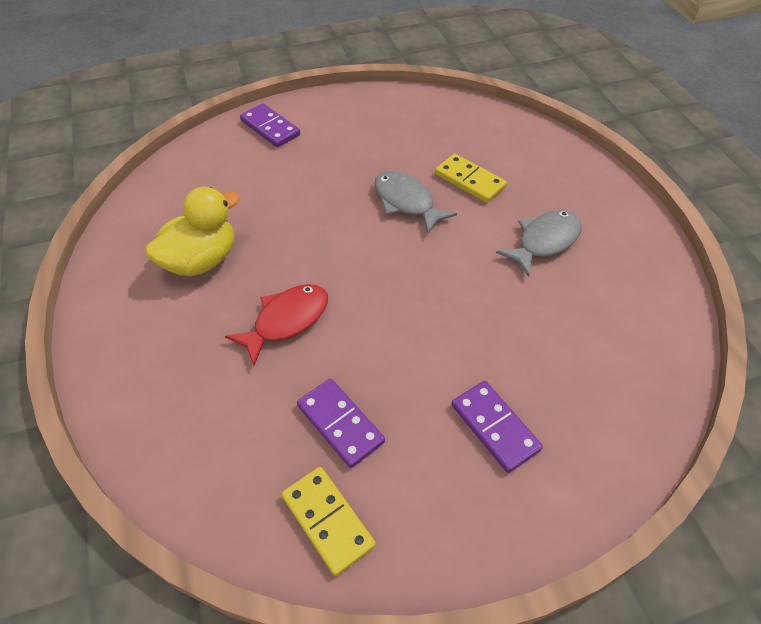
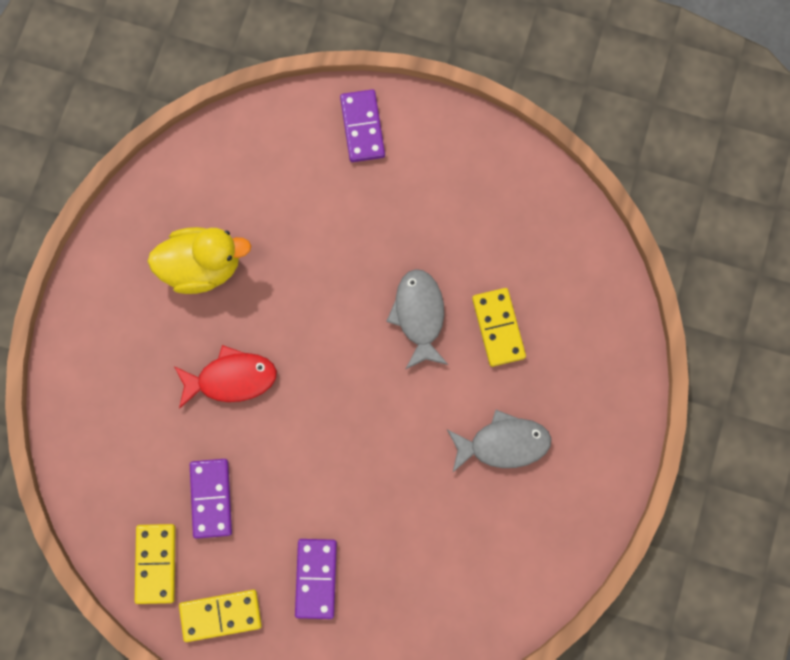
camera: 35 degrees right, 25 degrees up
none -> yellow domino [179,590,262,642]

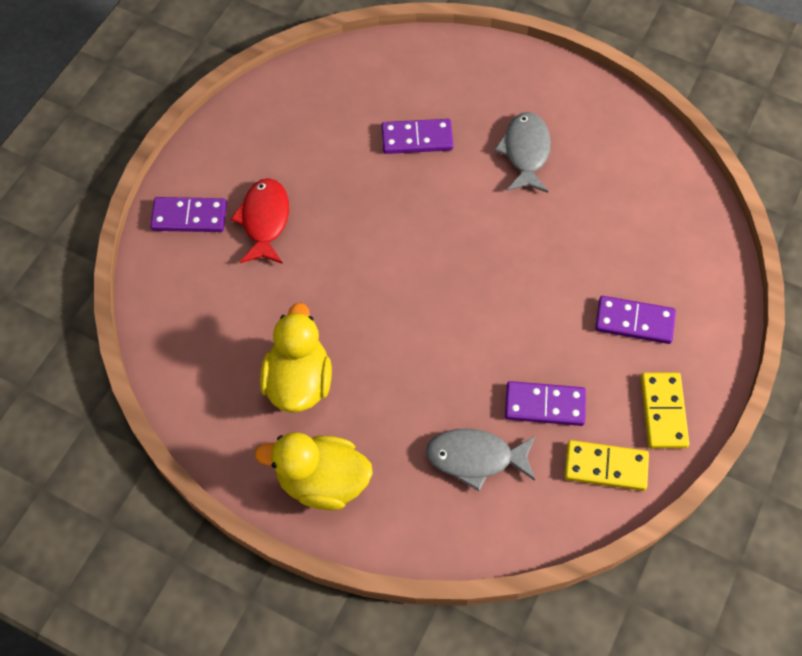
camera: 80 degrees left, 15 degrees down
red fish [174,345,277,409] -> red fish moved to [231,178,289,264]
grey fish [386,269,448,369] -> grey fish moved to [426,428,535,491]
yellow domino [472,288,526,367] -> purple domino [381,119,453,154]
none -> yellow duck [255,432,373,510]

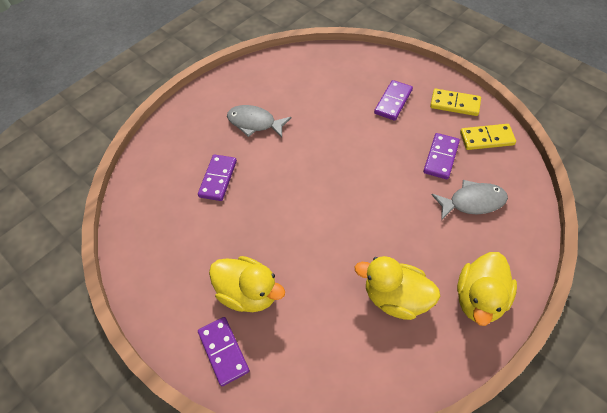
camera: 70 degrees left, 5 degrees down
purple domino [150,197,227,232] -> purple domino turned 45 degrees counterclockwise [198,317,250,386]
red fish [231,178,289,264] -> yellow duck [209,256,285,312]
grey fish [426,428,535,491] -> grey fish turned 120 degrees counterclockwise [431,180,508,221]
yellow domino [564,440,649,491] -> yellow domino turned 60 degrees clockwise [460,124,516,150]

